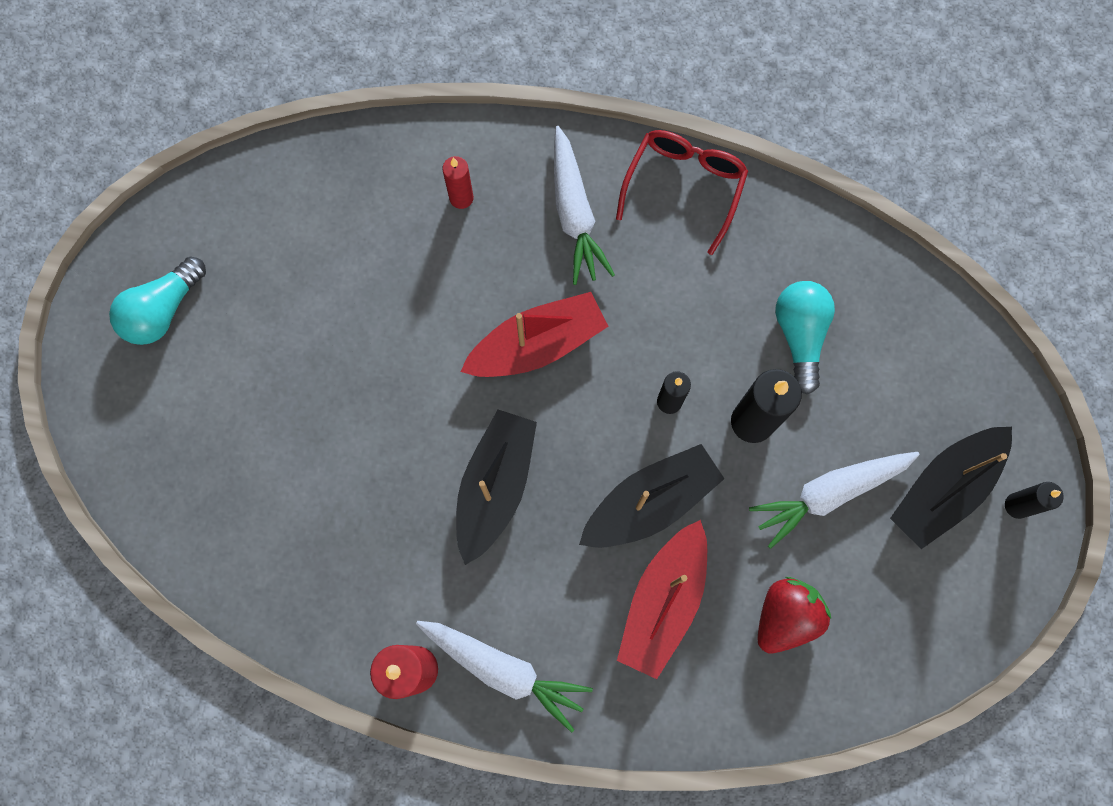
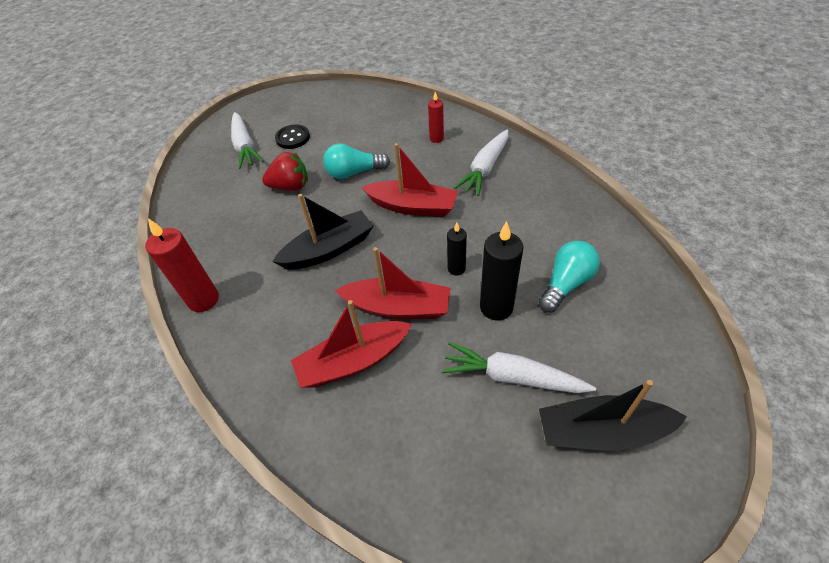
camera: 45 degrees right, 25 degrees down
turquoise light bulb [109,257,206,345] -> turquoise light bulb moved to [323,144,390,179]
white carrot [416,621,593,733] -> white carrot moved to [231,112,264,169]
black boat [579,444,724,548] -> red boat [335,247,450,319]
red glasses [616,130,748,255] -> none
red strawberry [757,577,831,653] -> red strawberry moved to [262,152,308,191]
black candle [1005,482,1064,519] -> none
none -> black button [275,124,310,149]

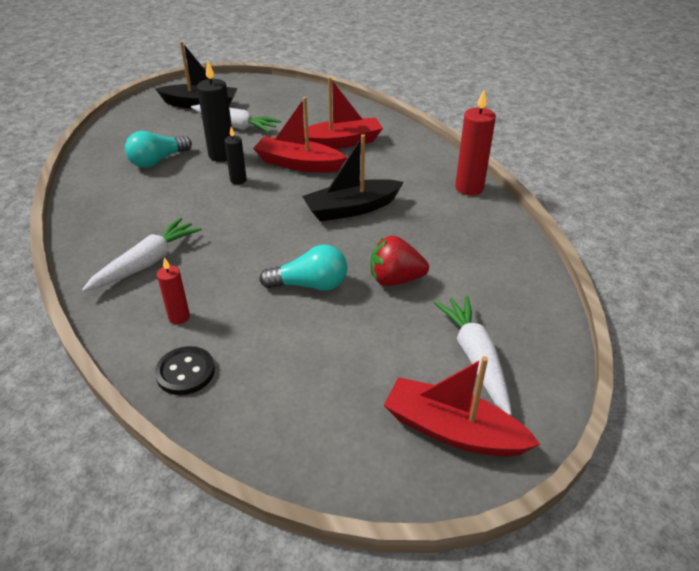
camera: 175 degrees left, 10 degrees down
black button [275,124,310,149] -> black button moved to [155,346,215,395]
red boat [361,143,458,217] -> red boat moved to [383,356,541,457]

